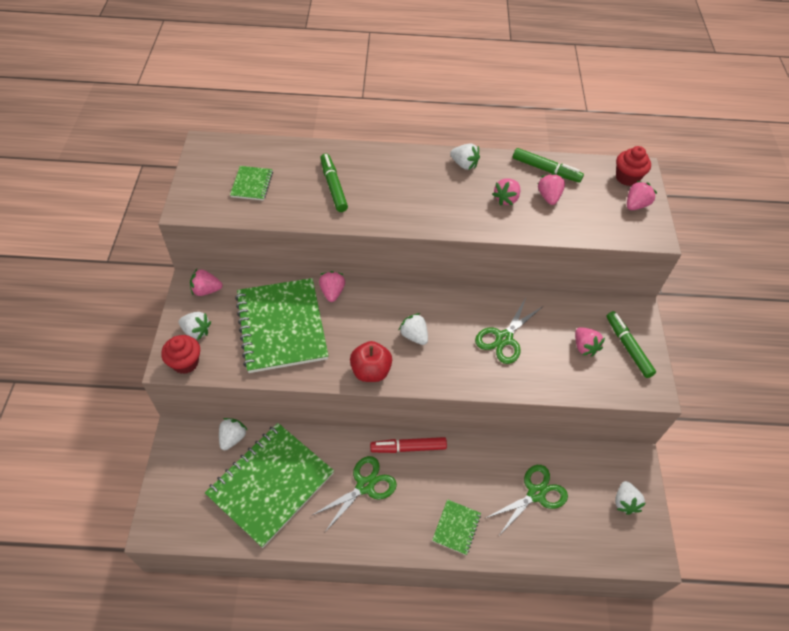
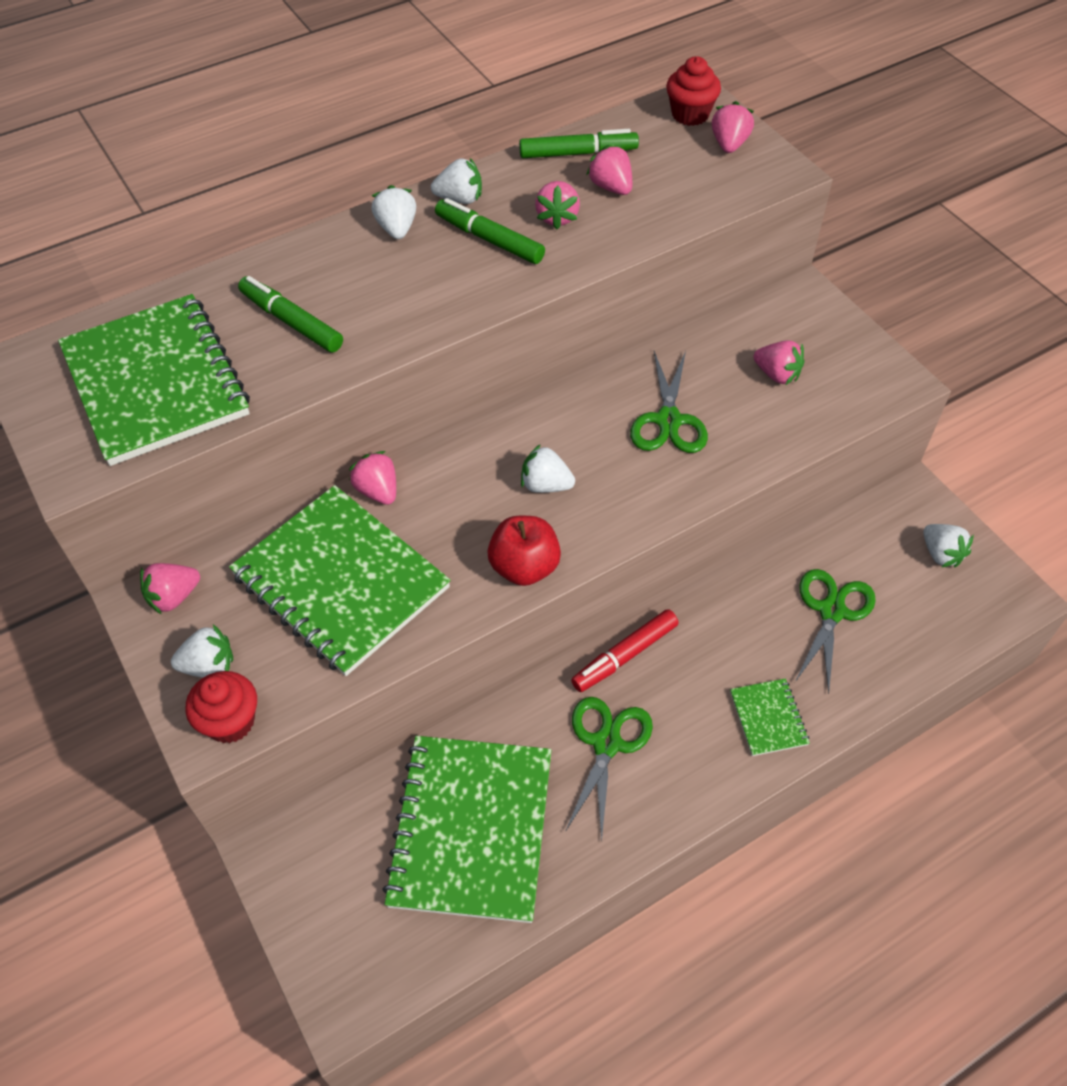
camera: 30 degrees left, 0 degrees up
white strawberry [219,418,247,450] -> white strawberry moved to [372,185,416,239]
green notebook [230,166,273,201] -> green notebook [58,294,250,466], size x2.27
green marker [606,311,656,378] -> green marker moved to [435,198,545,264]

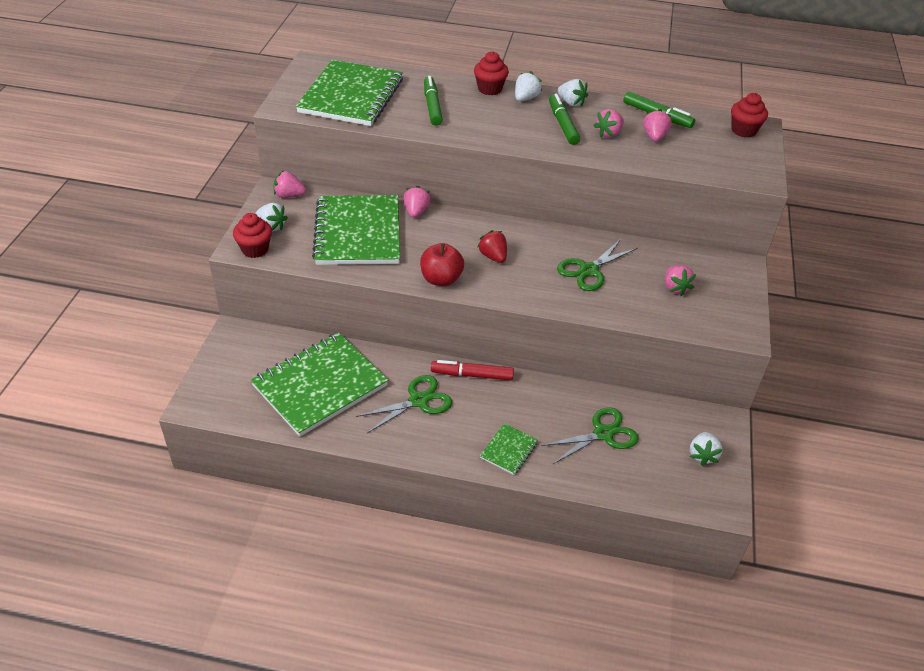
camera: 40 degrees right, 10 degrees down
white strawberry [521,444,575,493] -> red strawberry [477,230,507,263]
pink strawberry [712,101,754,153] -> none
none -> red cupcake [474,51,509,95]

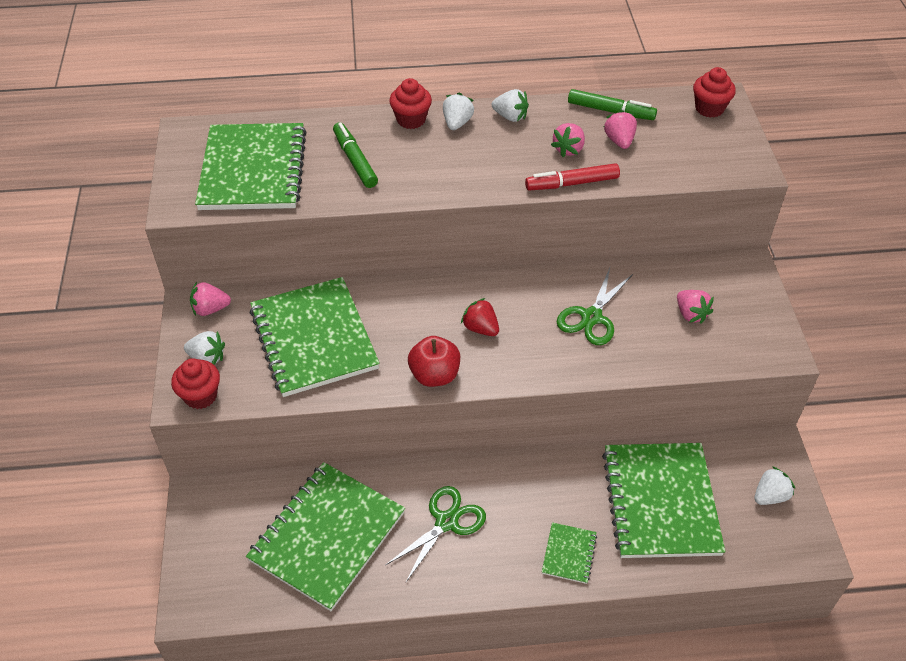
camera: 15 degrees left, 5 degrees up
pink strawberry [404,186,431,218] -> none
red marker [431,360,514,380] -> red marker moved to [525,163,620,190]
green scissors [541,407,639,464] -> green notebook [602,443,725,558]
green marker [549,94,580,145] -> none
white strawberry [690,432,723,466] -> white strawberry turned 120 degrees counterclockwise [754,466,795,505]

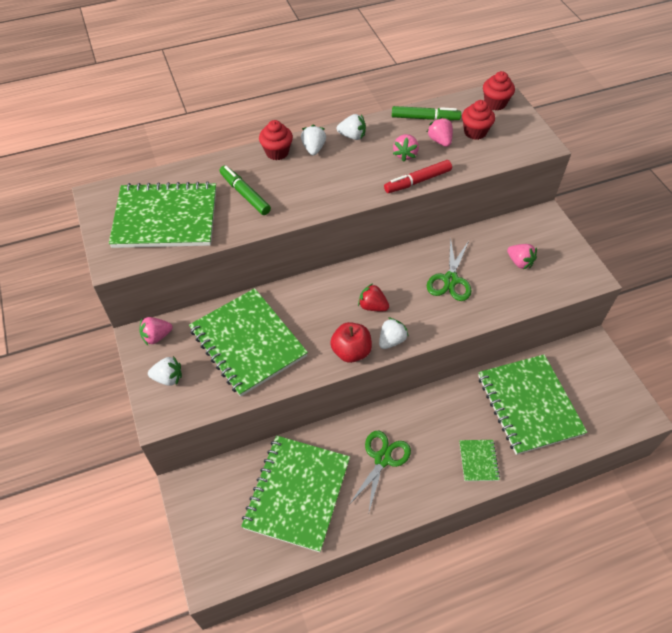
camera: 15 degrees left, 5 degrees up
red cupcake [171,358,220,409] -> red cupcake moved to [462,100,495,140]
green notebook [195,123,307,210] -> green notebook turned 75 degrees counterclockwise [109,181,216,248]
white strawberry [754,466,795,505] -> white strawberry moved to [379,317,408,349]

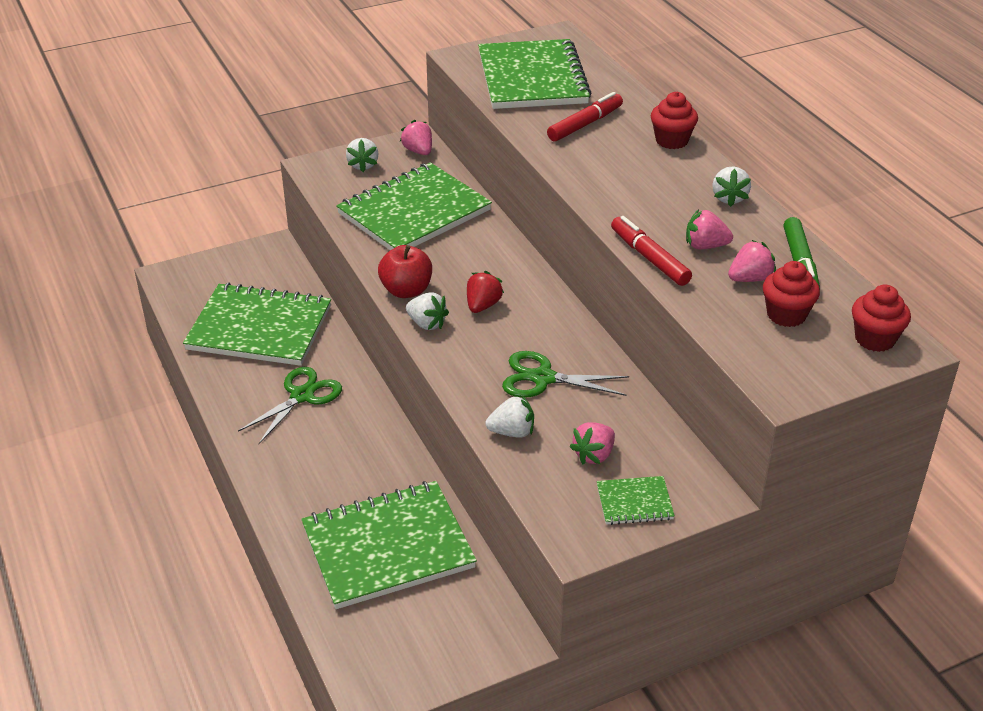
camera: 85 degrees right, 15 degrees down
green marker [220,165,271,215] -> red marker [547,92,623,142]
white strawberry [301,125,326,155] -> white strawberry moved to [485,395,534,438]
green scissors [349,431,411,515] -> green scissors turned 75 degrees counterclockwise [238,367,342,444]
green notebook [459,440,500,481] -> green notebook moved to [596,476,675,525]

